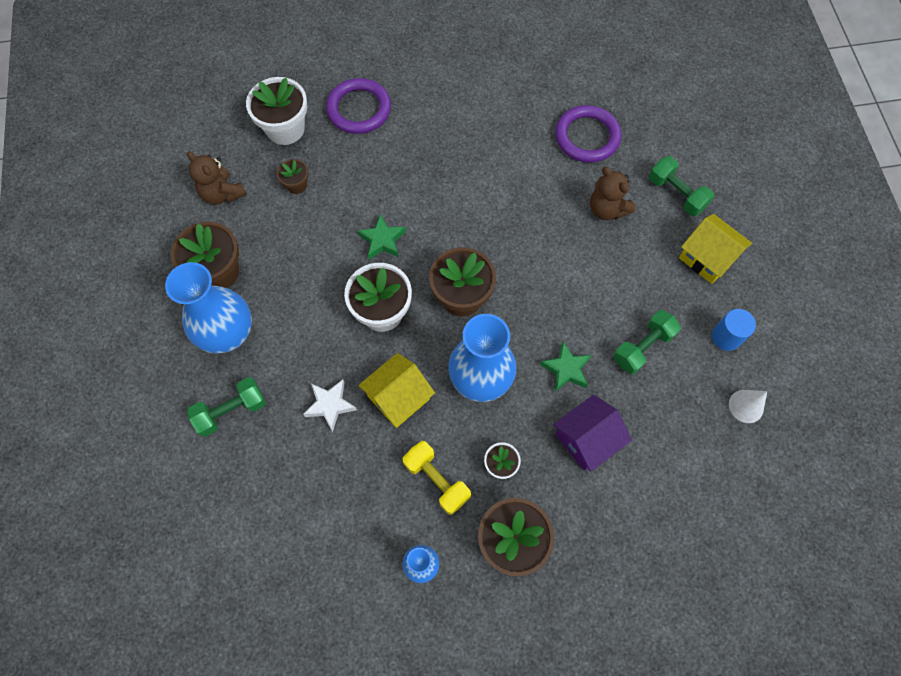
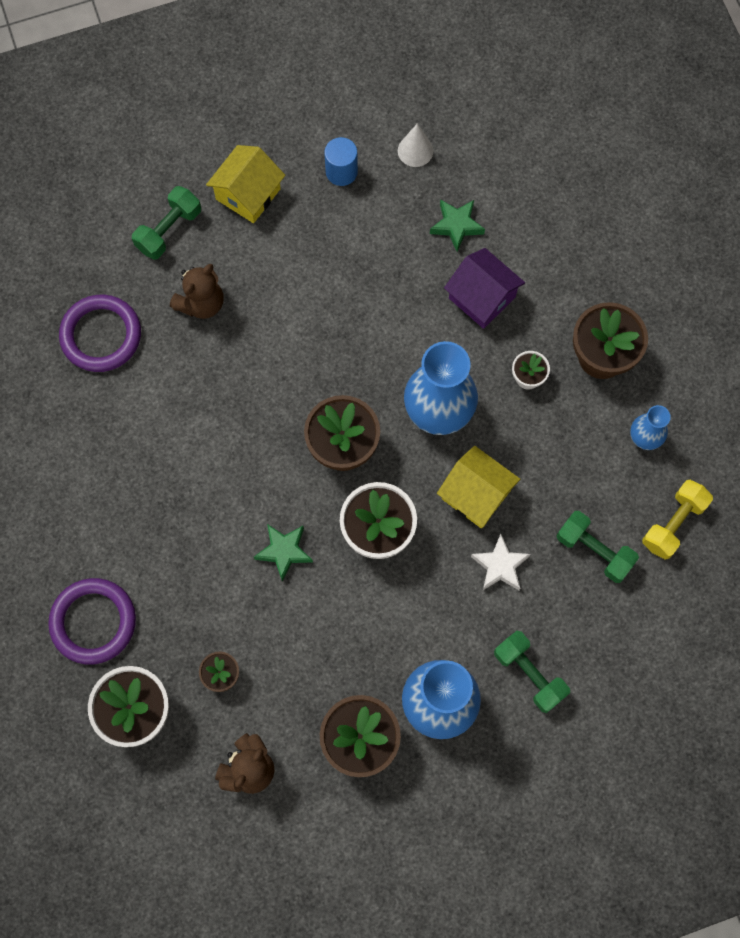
camera: 100 degrees left, 5 degrees up
yellow dumbbell [403,441,471,515] -> yellow dumbbell moved to [642,480,713,560]
green star [540,341,592,392] -> green star moved to [430,199,485,251]
green dumbbell [613,310,681,374] -> green dumbbell moved to [557,511,639,583]

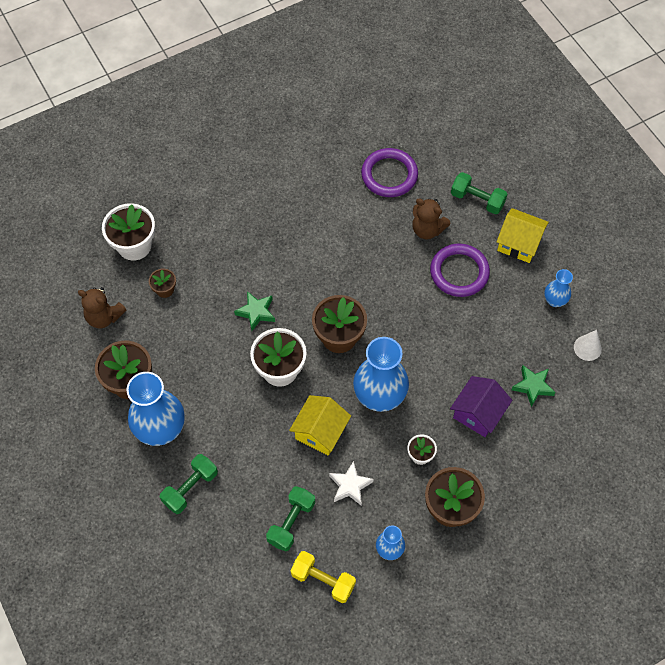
camera: 80 degrees right, 10 degrees down
purple ring [48,578,136,665] -> purple ring moved to [430,244,490,297]
blue cylinder [324,137,358,186] -> blue vase [544,269,573,307]
white star [471,534,531,590] -> white star moved to [329,461,374,506]

